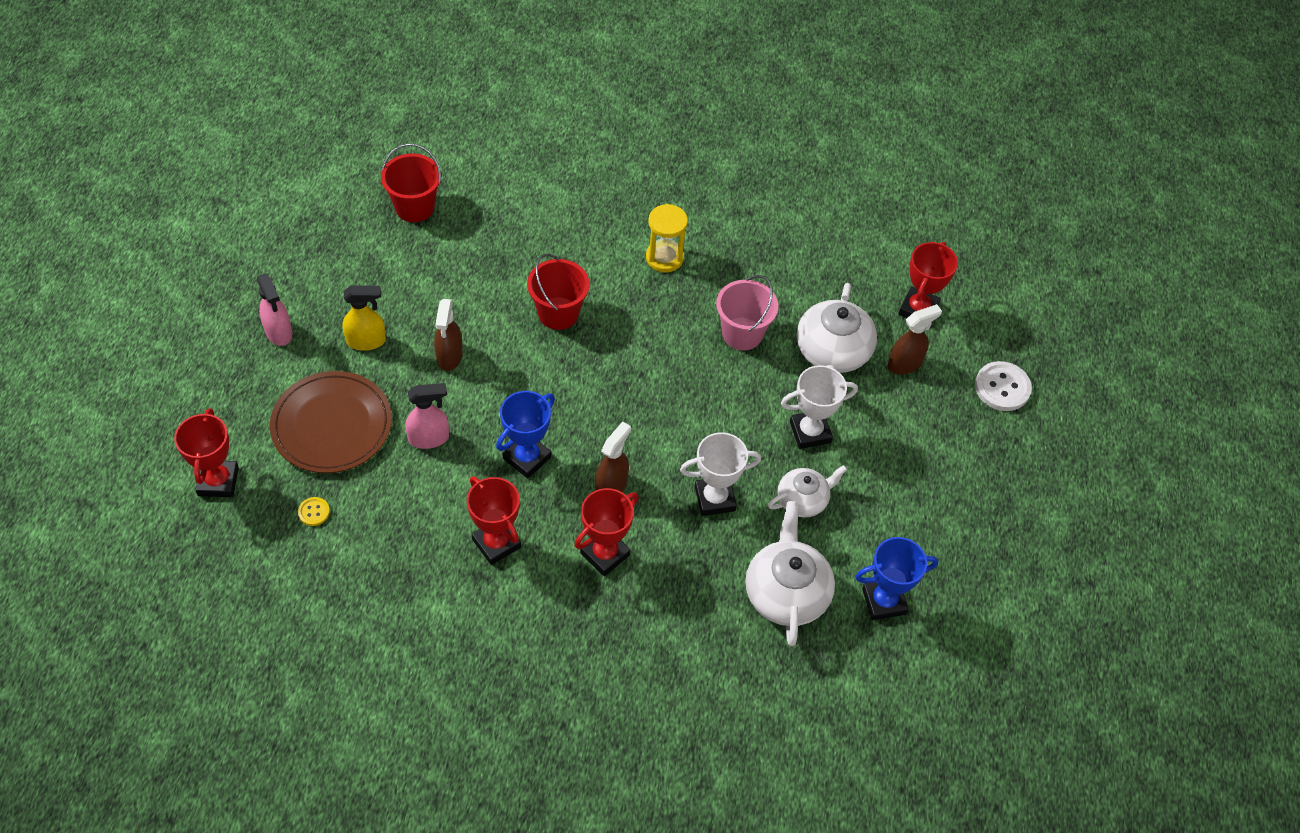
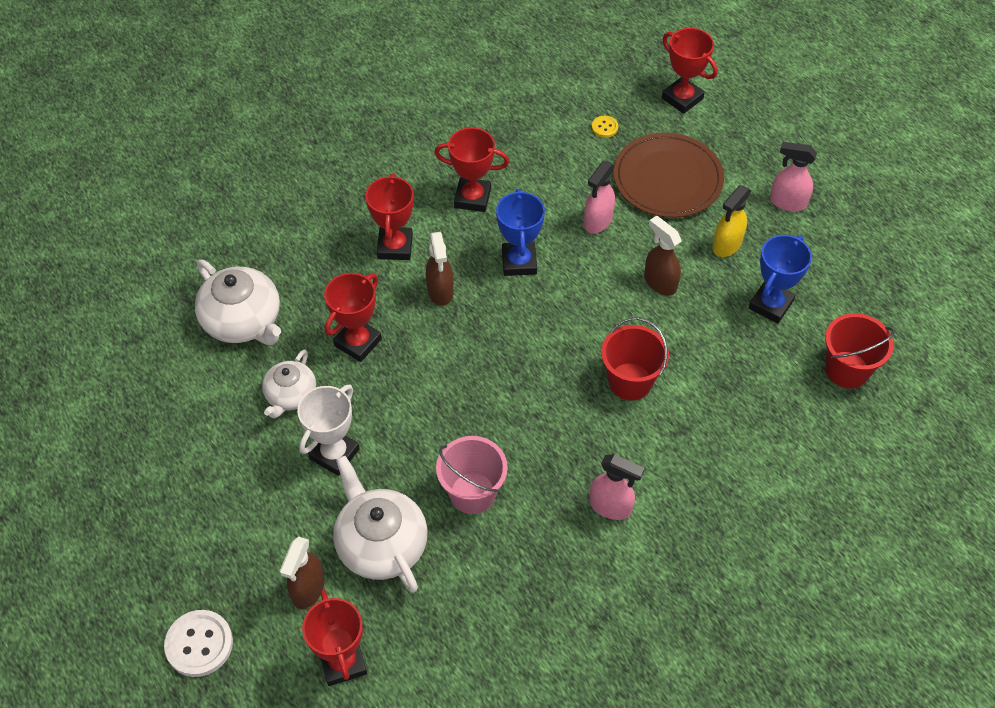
camera: 140 degrees right, 0 degrees up
yellow hourglass [646,204,688,273] -> pink spray bottle [590,454,645,520]
white trophy [680,432,761,516] -> red trophy [324,273,382,362]
blue trophy [855,537,938,620] -> blue trophy moved to [749,235,812,323]

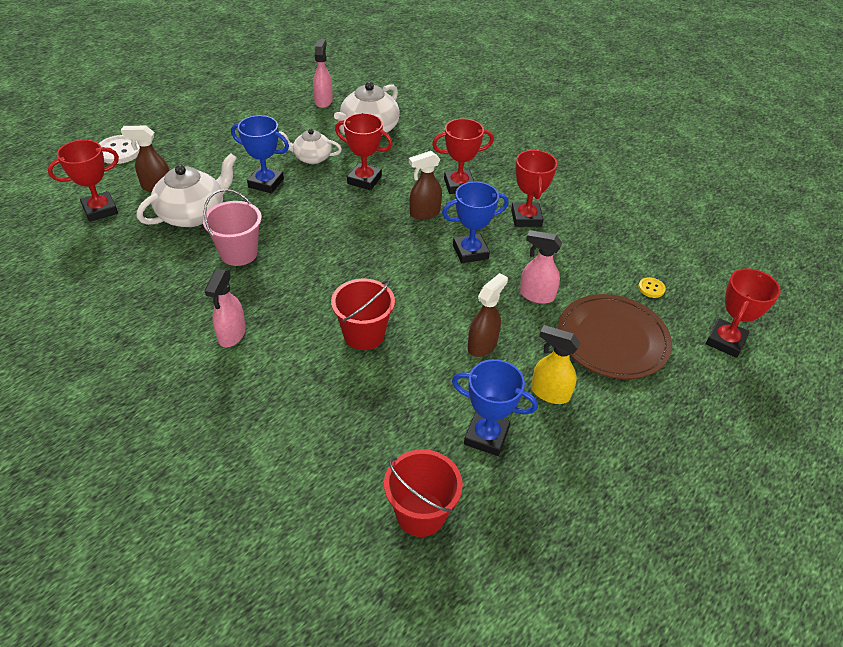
camera: 75 degrees right, 10 degrees down
white trophy [297,385,359,476] -> blue trophy [231,115,289,193]
pink spray bottle [770,142,817,212] -> pink spray bottle moved to [313,39,333,108]

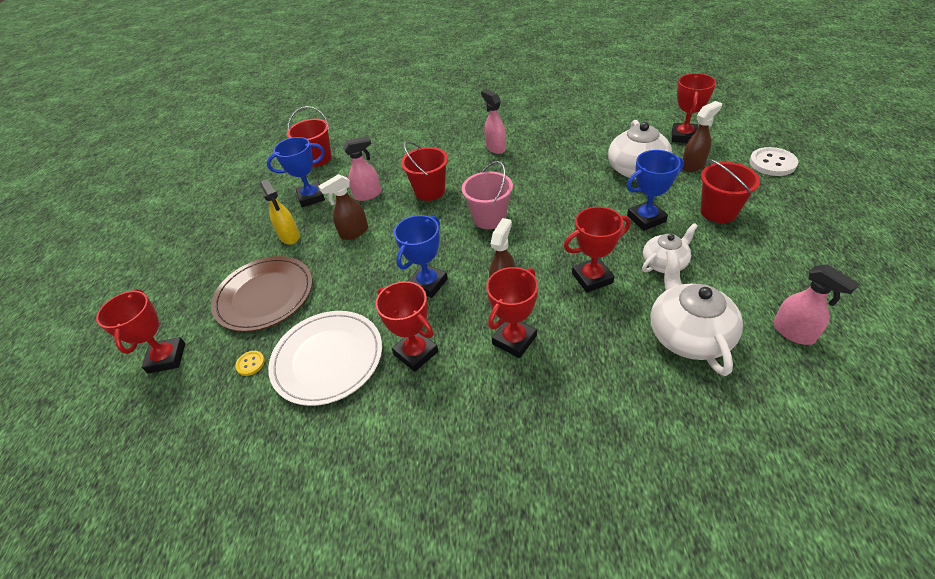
camera: 145 degrees right, 0 degrees up
pink bucket [203,189,262,266] -> pink bucket moved to [462,161,513,229]
brown spray bottle [467,273,508,357] -> brown spray bottle turned 60 degrees clockwise [318,174,368,240]
pink spray bottle [520,230,562,304] -> pink spray bottle moved to [343,136,381,201]
yellow spray bottle [531,325,580,404] -> yellow spray bottle turned 75 degrees clockwise [260,179,300,245]
none -> white plate [268,311,382,406]
none -> red bucket [701,159,760,223]

